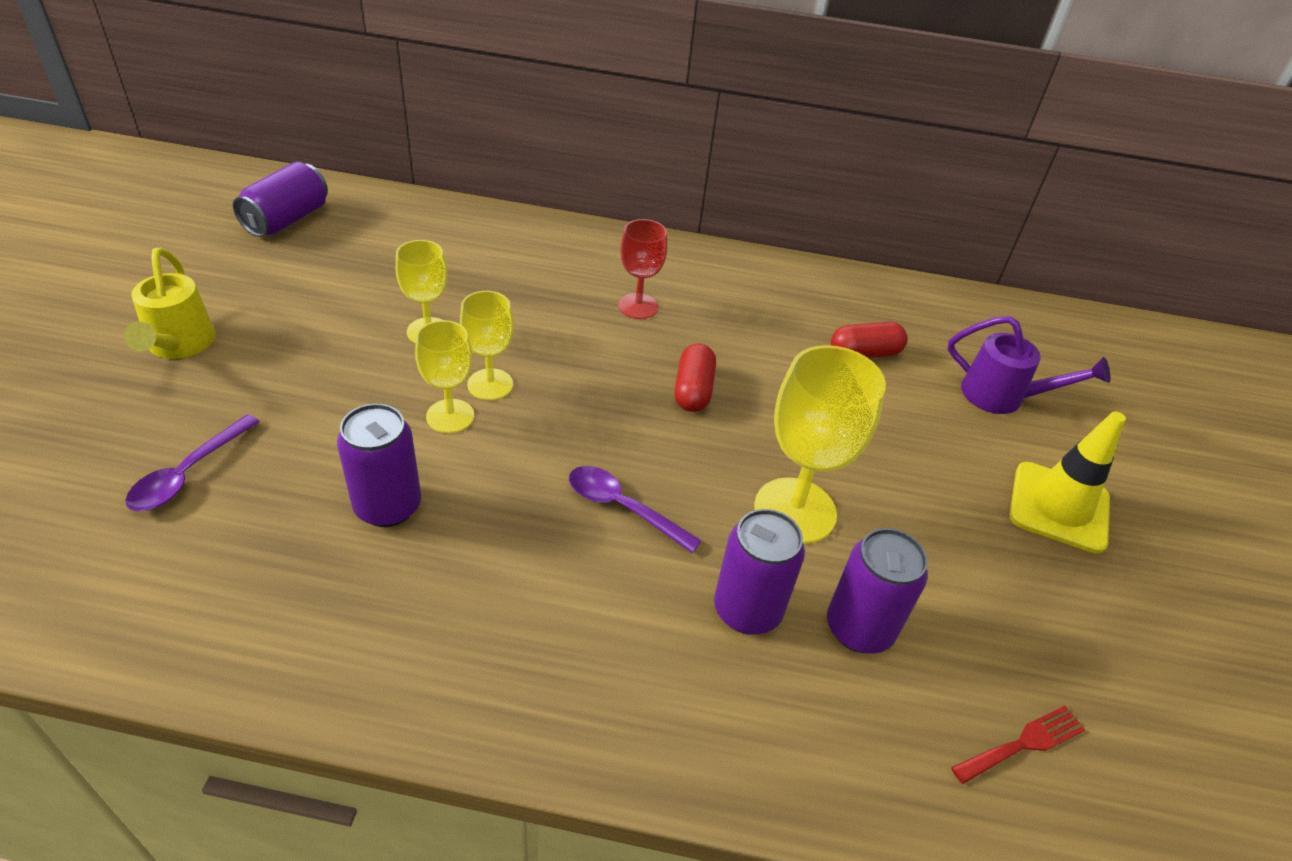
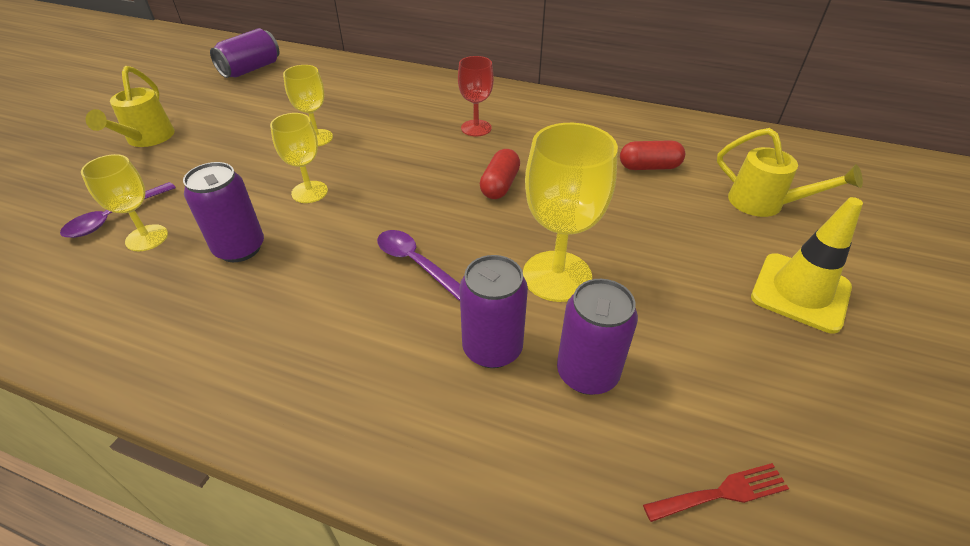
camera: 15 degrees right, 0 degrees up
yellow goblet [460,291,514,400] -> yellow goblet moved to [81,154,168,251]
purple watering can [947,316,1111,414] -> yellow watering can [717,128,863,217]

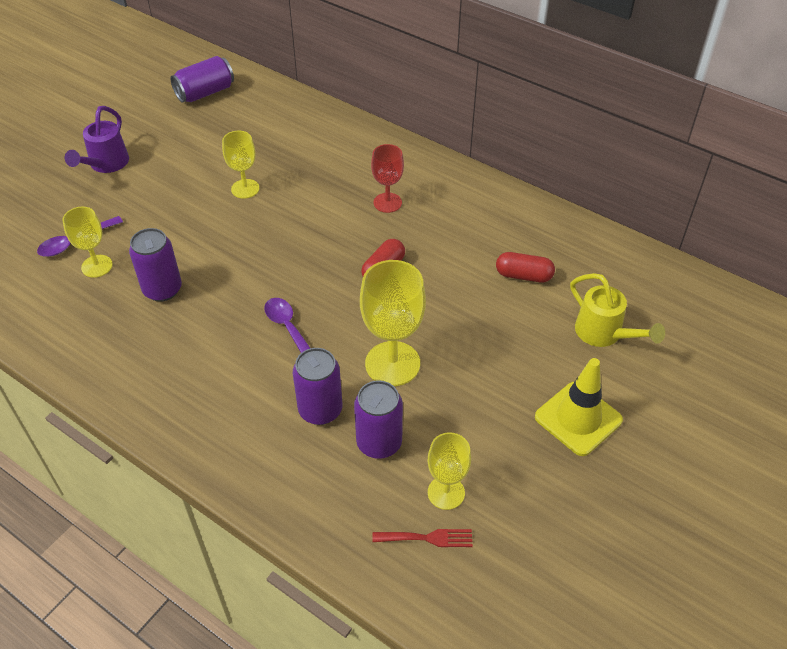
camera: 15 degrees right, 5 degrees up
yellow watering can [86,66,175,147] -> purple watering can [65,106,129,173]
yellow goblet [270,113,328,203] -> yellow goblet moved to [428,432,471,510]

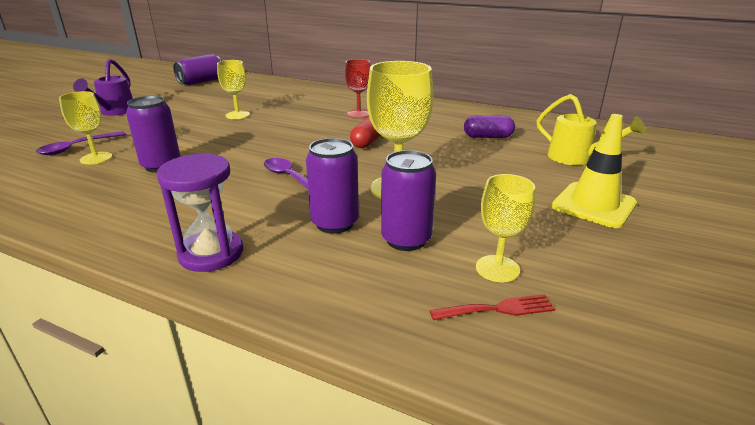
camera: 10 degrees left, 20 degrees down
red capsule [496,252,555,282] -> purple capsule [464,115,515,138]
none -> purple hourglass [156,153,243,272]

